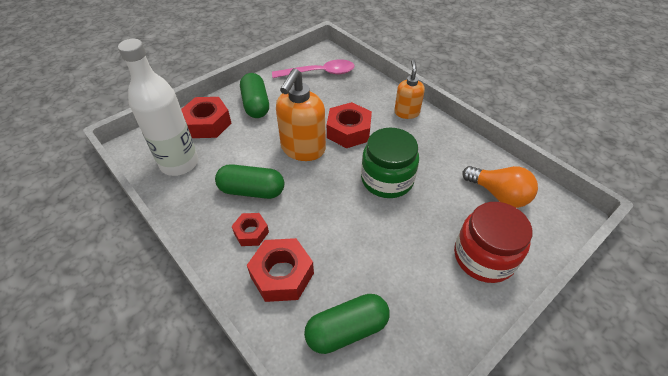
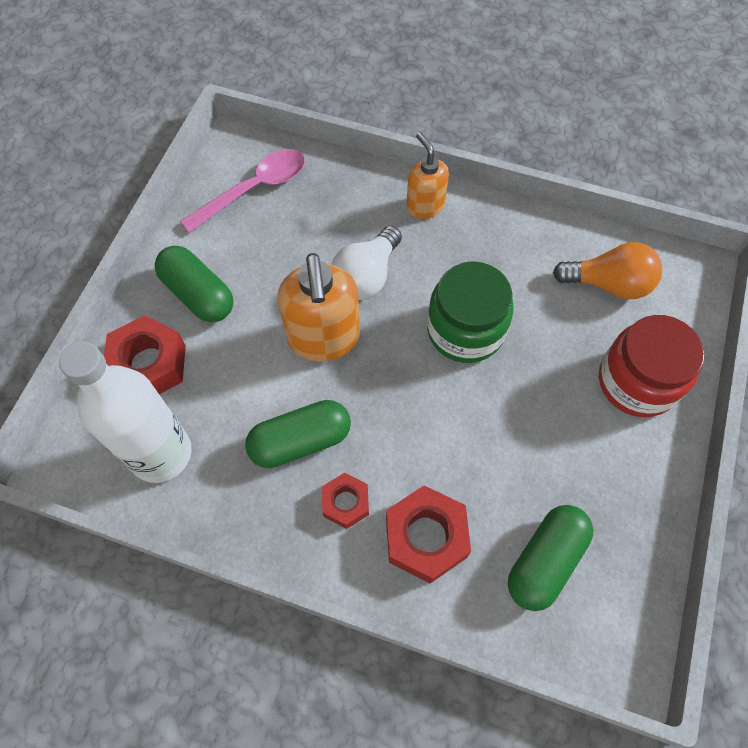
camera: 30 degrees left, 15 degrees up
red nut [327,102,372,148] -> white light bulb [331,226,402,300]

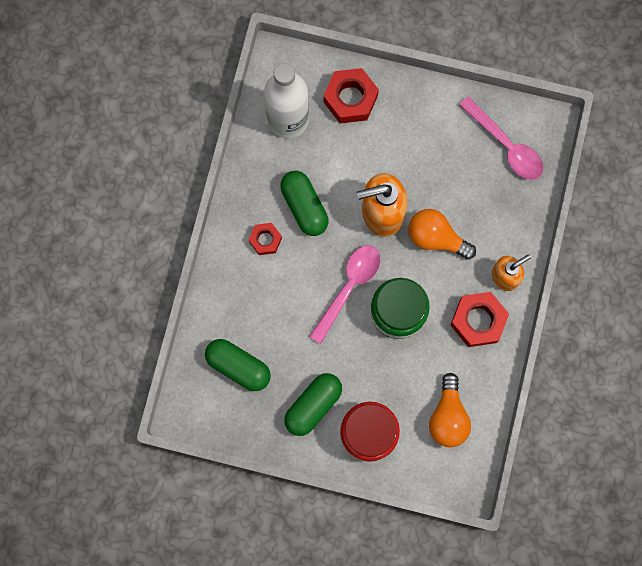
camera: 85 degrees right, 15 degrees up
green capsule [155,246,233,322] -> green capsule moved to [284,373,342,436]
white light bulb [331,226,402,300] -> orange light bulb [408,209,476,260]
red nut [386,485,471,584] -> red nut moved to [450,292,509,347]
none -> pink spoon [309,245,380,344]

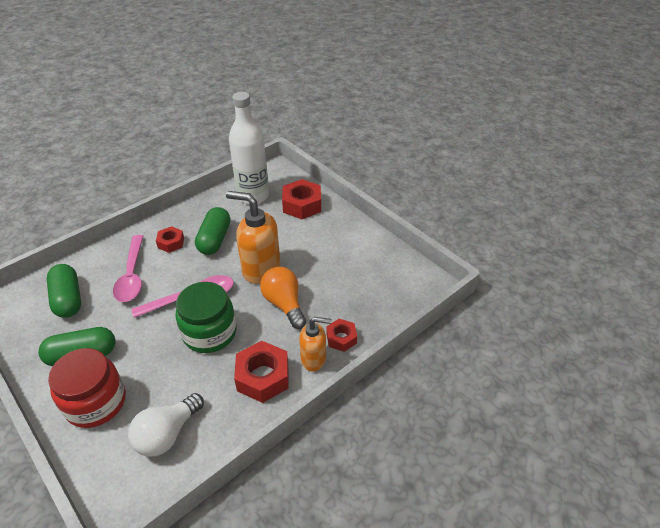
camera: 35 degrees right, 35 degrees down
orange light bulb [429,373,471,447] -> white light bulb [128,393,204,457]
pink spoon [459,96,544,180] -> pink spoon moved to [113,235,144,302]
none -> red nut [326,319,357,352]

